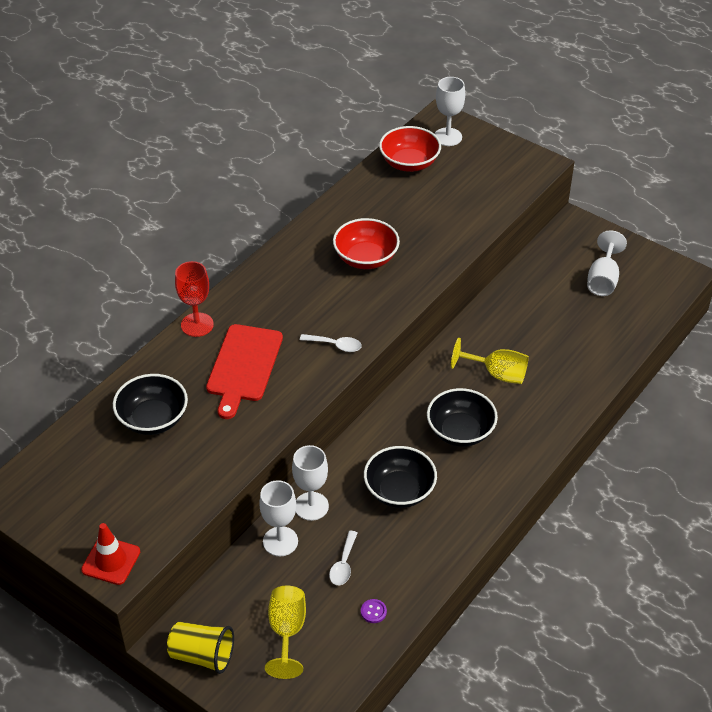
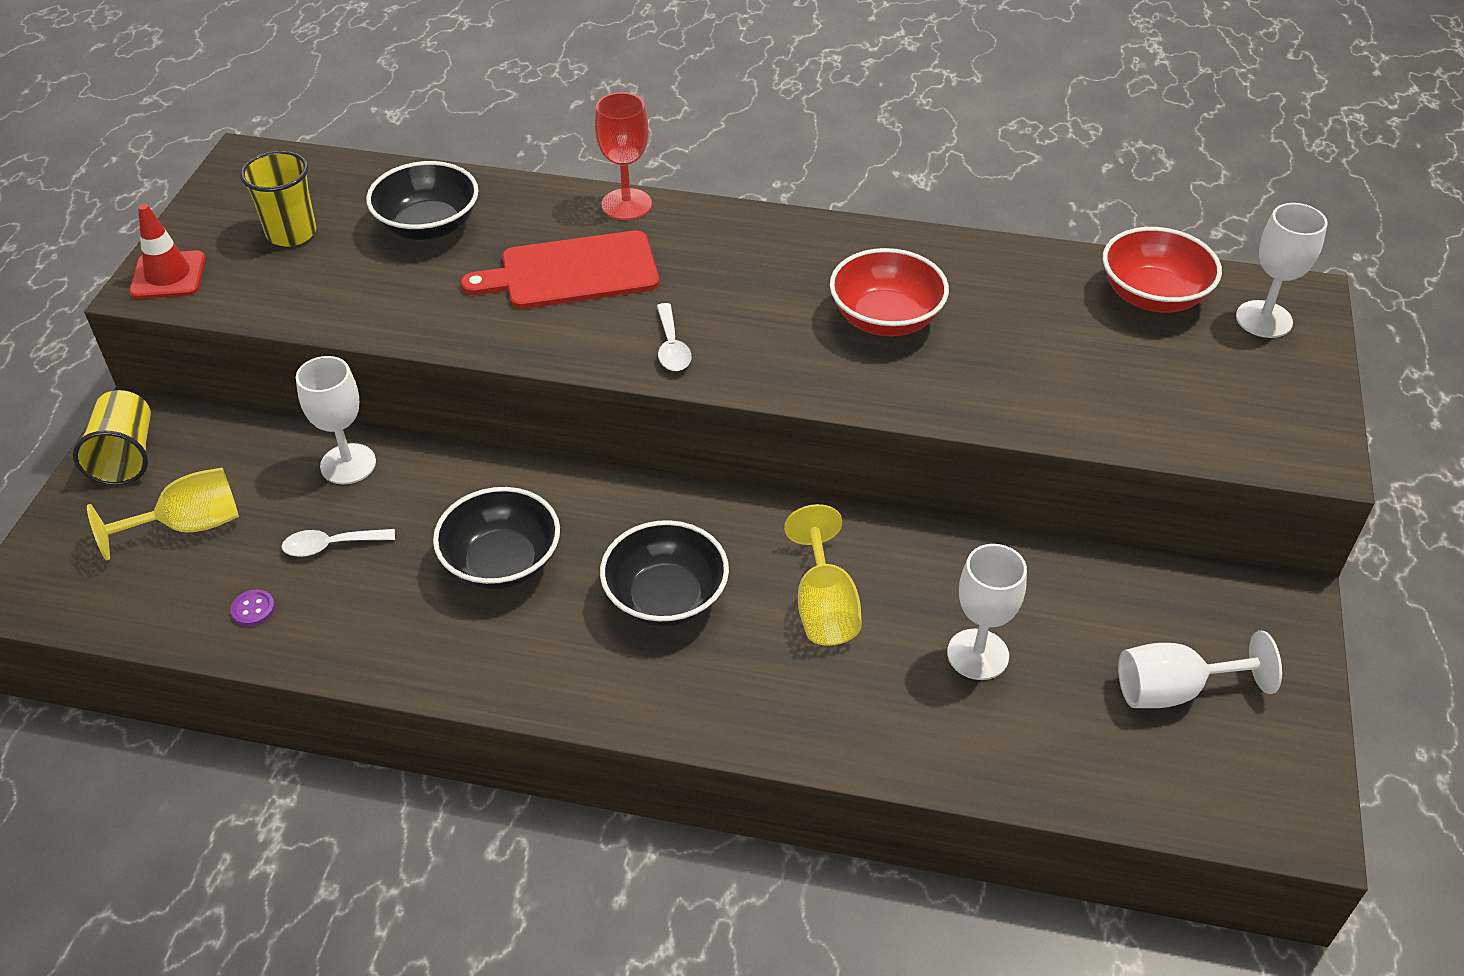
camera: 65 degrees right, 0 degrees up
white goblet [292,445,329,521] -> white goblet moved to [947,544,1027,680]
none -> yellow cup [240,151,316,247]

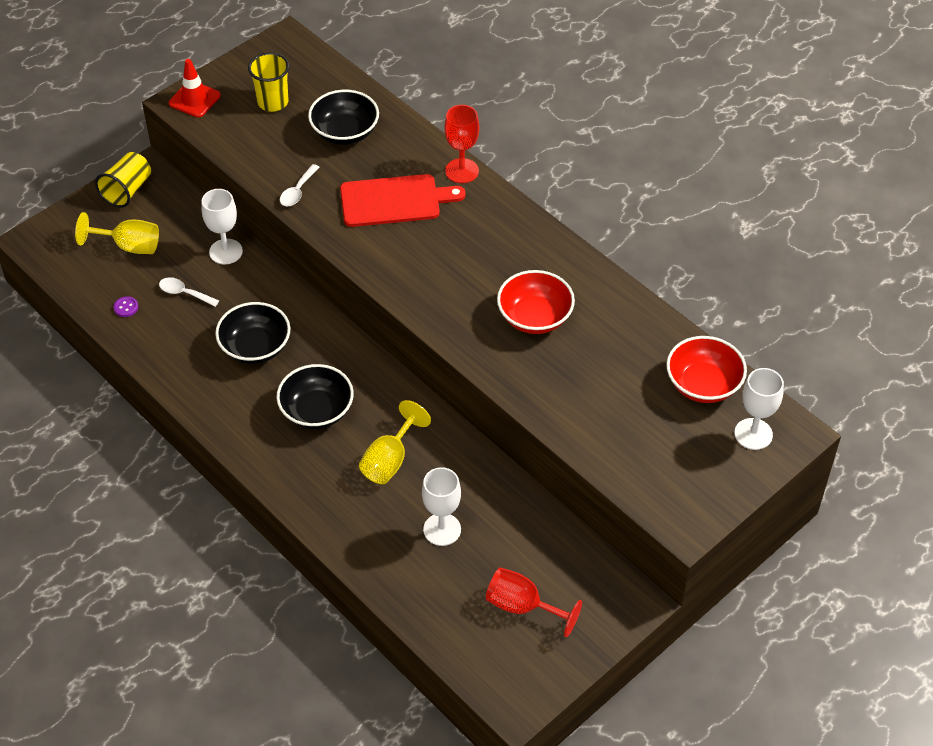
camera: 35 degrees right, 5 degrees up
red cutting board [461,230,659,309] -> red cutting board turned 150 degrees clockwise [340,174,465,227]
white spoon [657,303,691,371] -> white spoon moved to [280,164,320,206]
white goblet [1118,631,1282,708] -> red goblet [486,568,582,638]

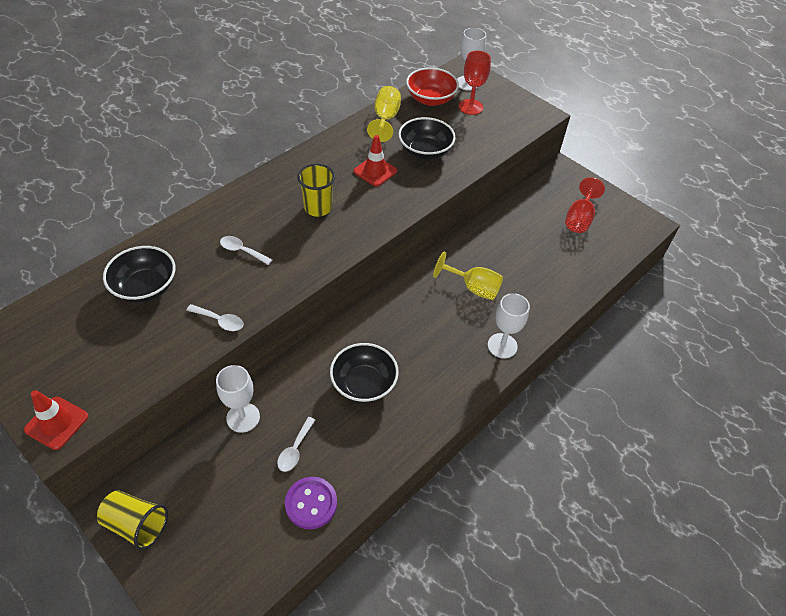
camera: 95 degrees left, 0 degrees up
yellow goblet [75,212,159,254] -> yellow goblet moved to [367,86,401,142]
purple button [114,296,138,317] -> purple button [285,477,337,529], size x2.05
yellow cup [248,52,289,112] -> yellow cup moved to [297,164,335,217]
black bowl [276,364,354,429] -> black bowl moved to [398,117,456,160]
red cutting board [340,174,465,227] -> white spoon [220,236,272,265]
white goblet [422,467,461,546] -> white goblet moved to [488,293,530,359]
red goblet [444,105,479,183] -> red goblet moved to [459,51,491,115]
red bowl [497,270,575,334] -> red traffic cone [354,135,397,187]

